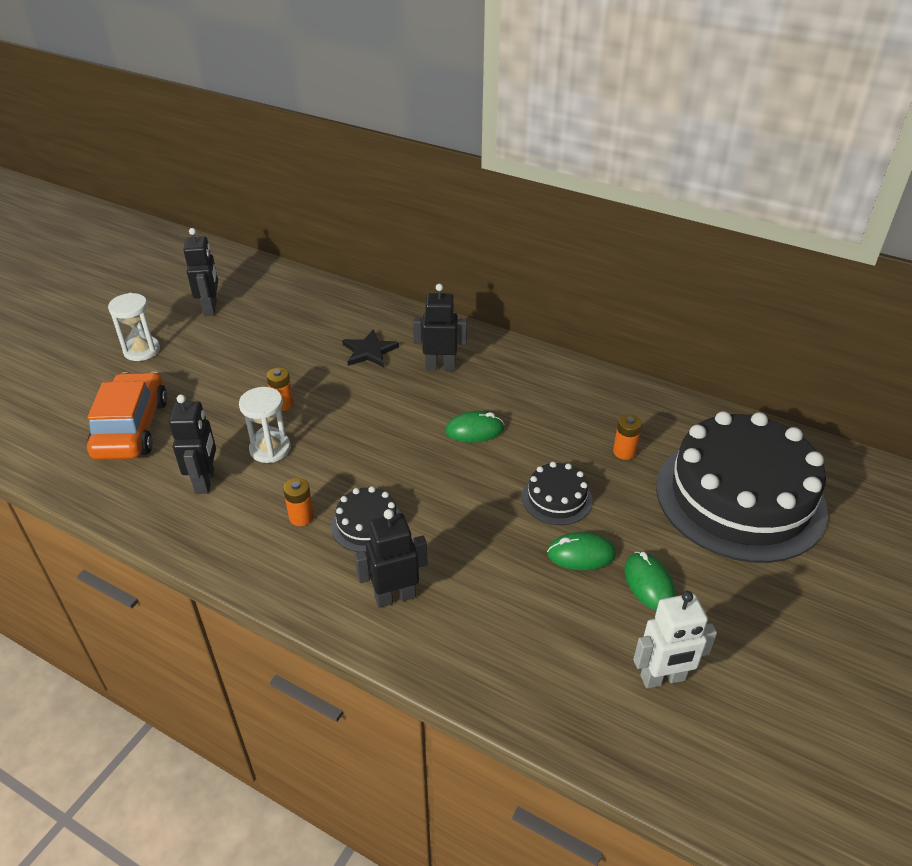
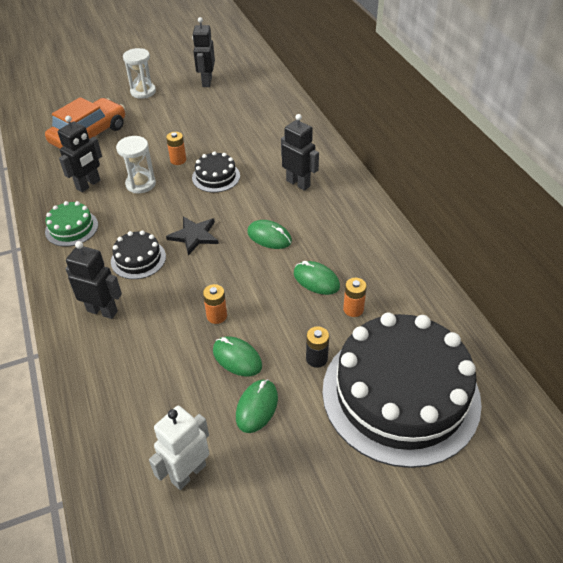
camera: 40 degrees right, 5 degrees up
black robot [183,228,218,316] -> black robot turned 150 degrees clockwise [192,17,215,87]
orange battery [283,478,314,526] -> orange battery moved to [203,284,227,324]
black star [342,329,399,367] -> black star moved to [166,216,219,255]
black cake [522,462,592,525] -> black cake moved to [192,151,240,192]
white robot [633,591,717,689] -> white robot turned 105 degrees clockwise [149,406,209,490]
none -> green cake [45,201,98,247]
none -> green mouse [294,261,340,295]
none -> black battery [306,326,329,368]

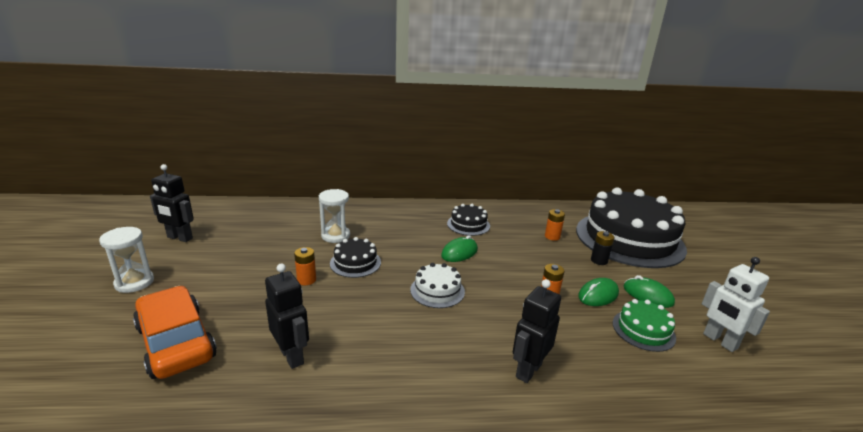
camera: 75 degrees left, 20 degrees down
green cake [45,201,98,247] -> green cake moved to [613,299,676,352]
black cake [111,230,166,279] -> black cake moved to [447,204,490,236]
white hourglass [116,136,156,193] -> white hourglass moved to [319,189,350,243]
black star [166,216,219,255] -> white cake [410,263,465,308]
black robot [281,114,319,191] -> none
green mouse [294,261,340,295] -> none

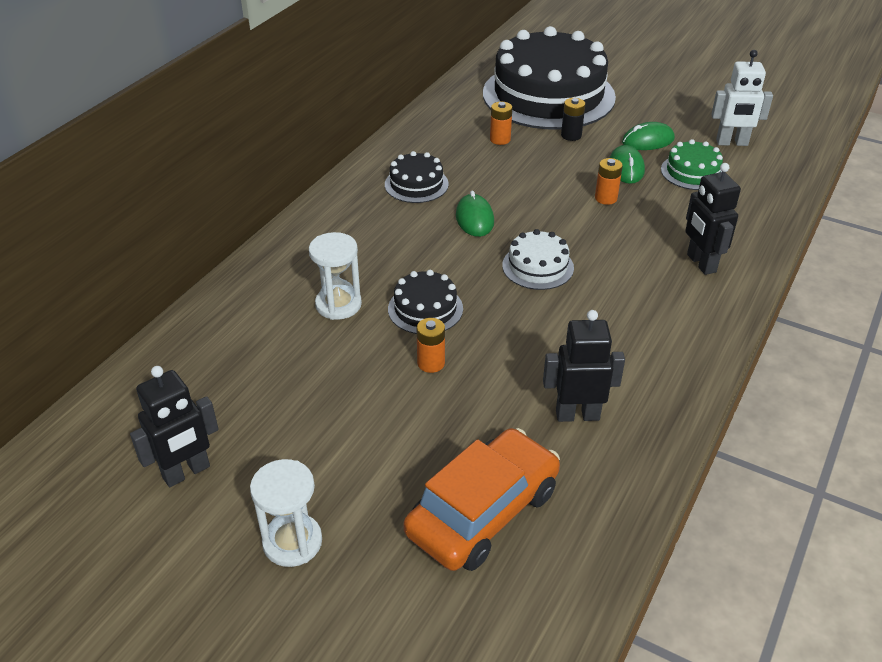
camera: 55 degrees left, 15 degrees up
orange car [133,286,217,379] -> orange car turned 135 degrees clockwise [403,428,560,571]

